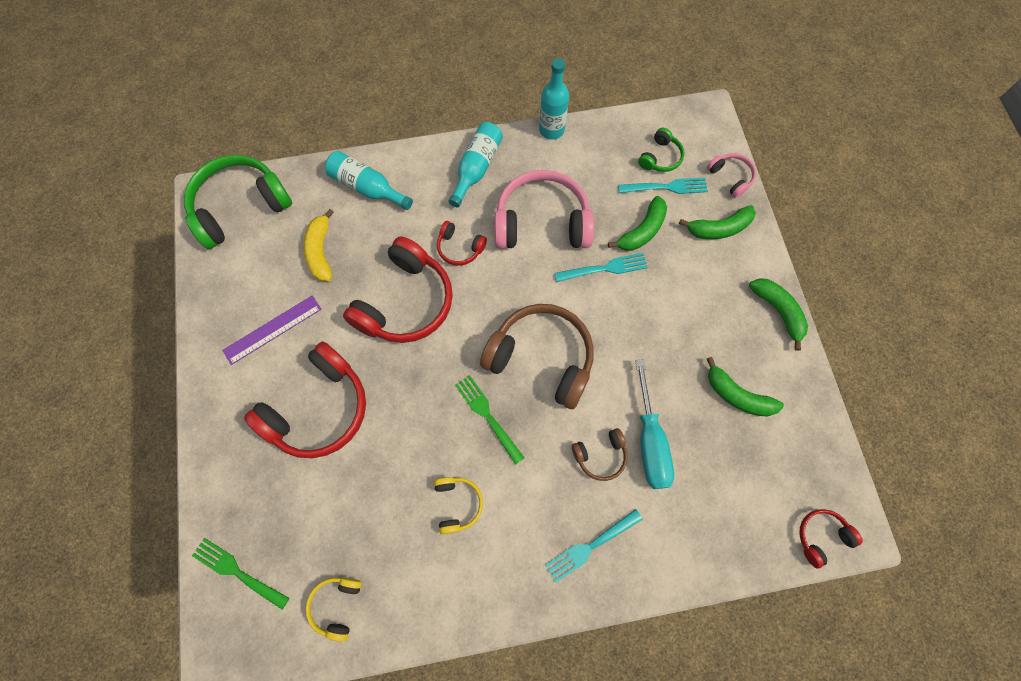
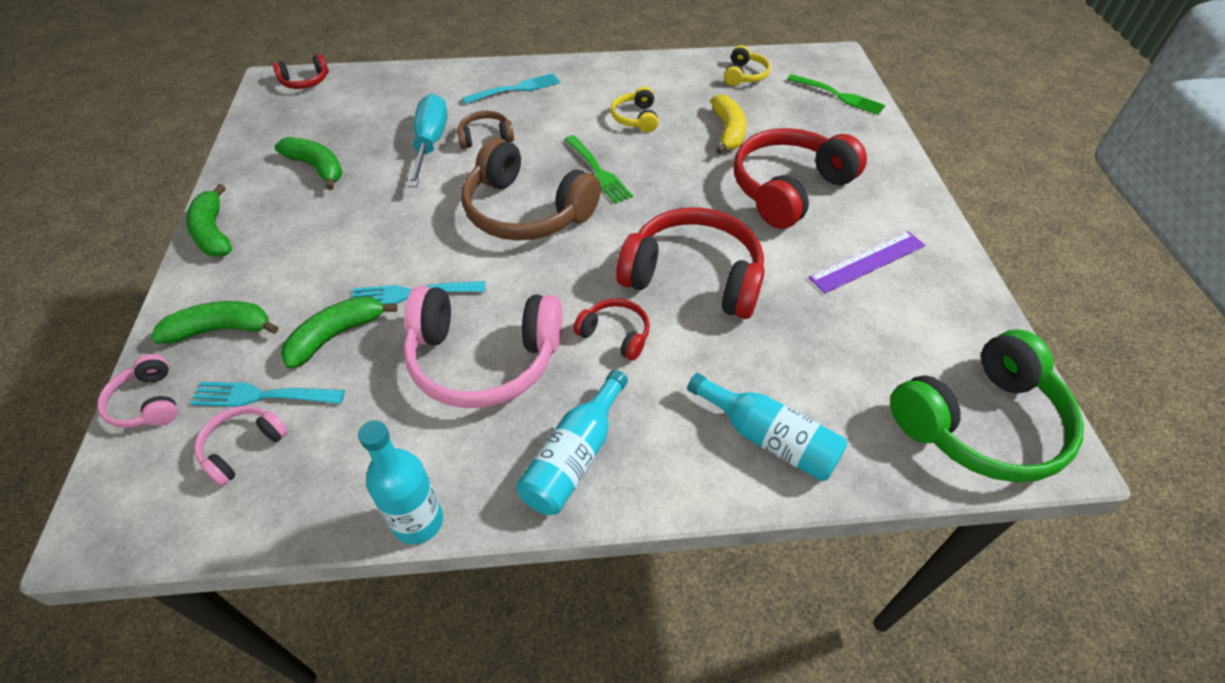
camera: 175 degrees left, 20 degrees down
yellow banana [303,209,334,281] -> yellow banana moved to [711,94,746,154]
red headphones [343,236,453,343] -> red headphones turned 75 degrees clockwise [616,207,765,319]
green headphones [638,128,685,172] -> pink headphones [194,406,289,486]

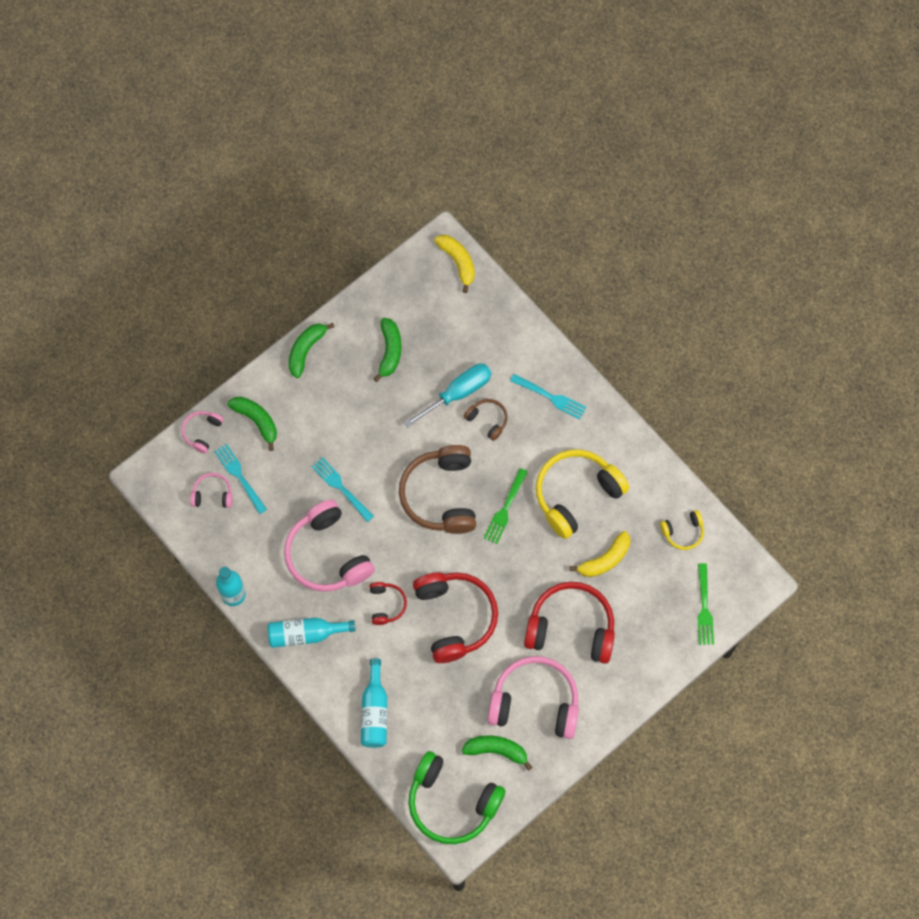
camera: 55 degrees right, 20 degrees up
red headphones [273,54,329,89] -> yellow banana [434,235,475,293]
green banana [281,296,398,369] -> green banana moved to [462,735,533,771]
yellow headphones [611,87,659,132] -> yellow headphones [536,449,629,539], size x2.09
purple ruler [808,231,925,294] -> pink headphones [487,656,579,739]

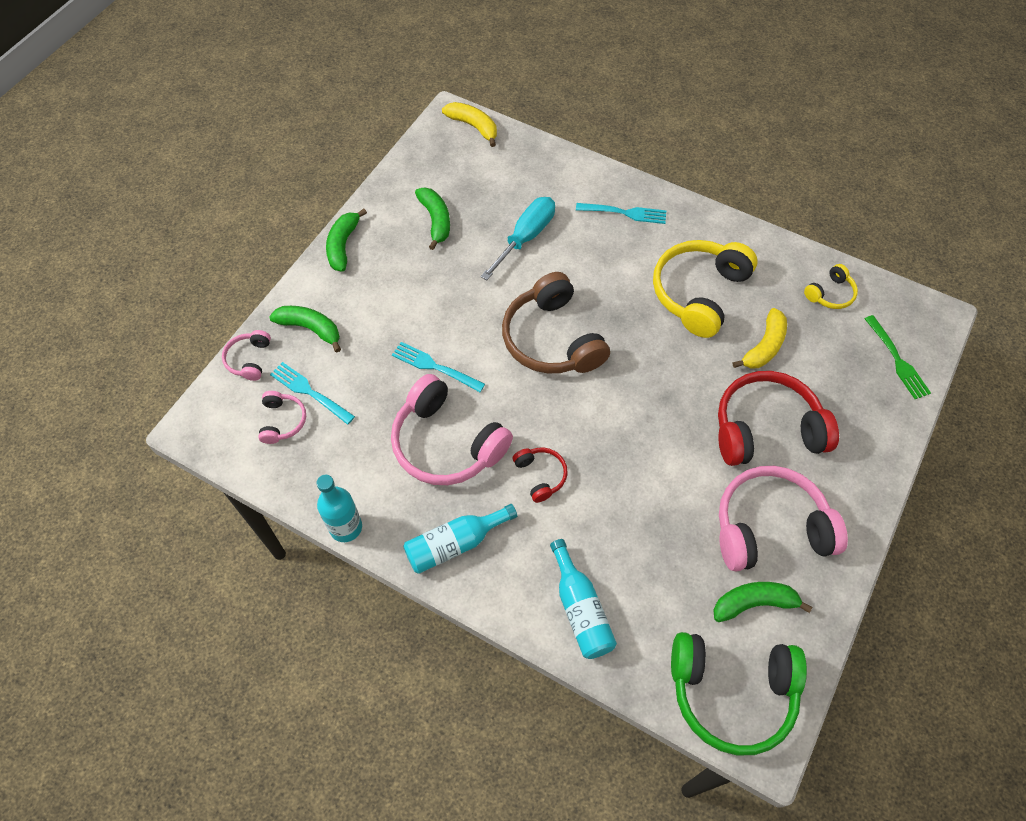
camera: 20 degrees left, 10 degrees down
pink headphones [190,473,233,508] -> pink headphones turned 105 degrees clockwise [258,391,306,444]
red headphones [413,572,498,663] -> none
brown headphones [464,399,508,441] -> none
green fork [484,468,528,544] -> none

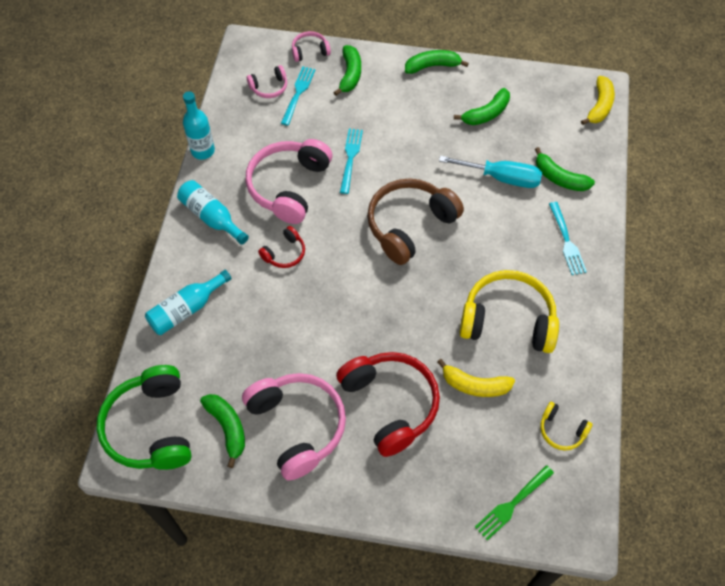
camera: 70 degrees right, 0 degrees up
none -> green banana [535,147,595,191]

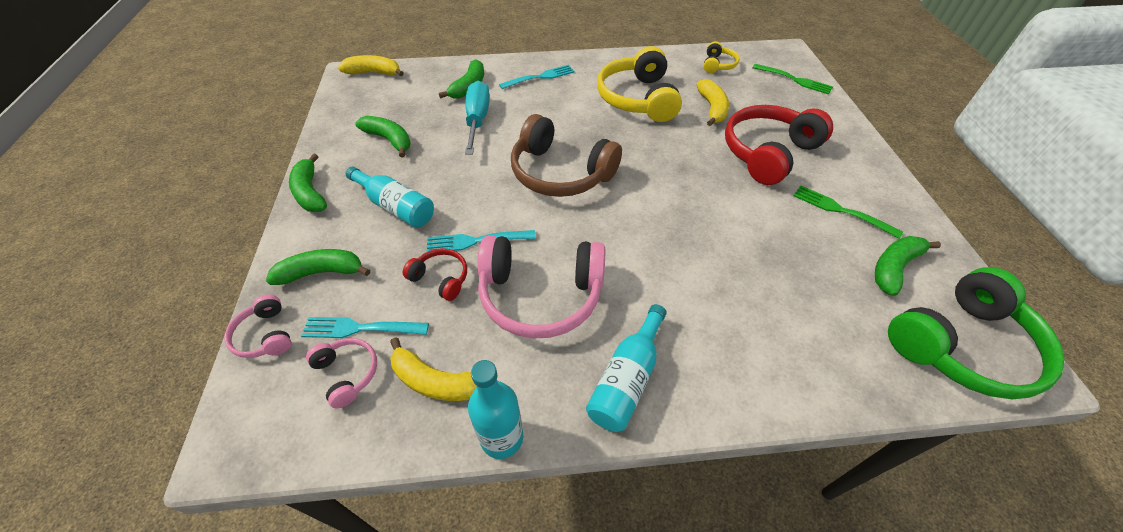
camera: 105 degrees left, 10 degrees down
turquoise bottle [145,270,232,335] -> turquoise bottle moved to [346,167,434,228]
pink headphones [242,373,346,481] -> green fork [794,185,903,239]
red headphones [258,226,305,268] -> red headphones moved to [403,248,467,301]
none -> yellow banana [390,337,477,401]

